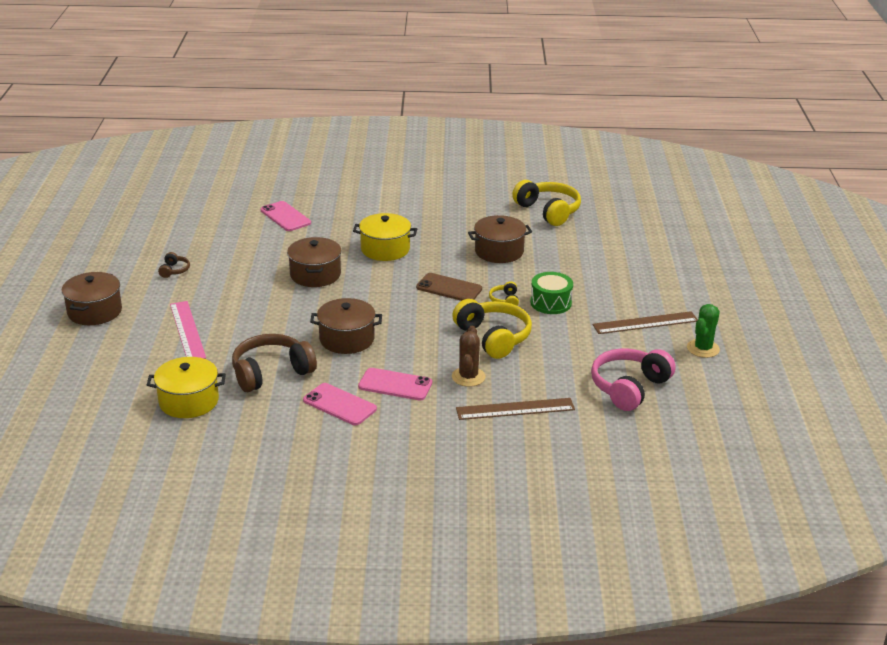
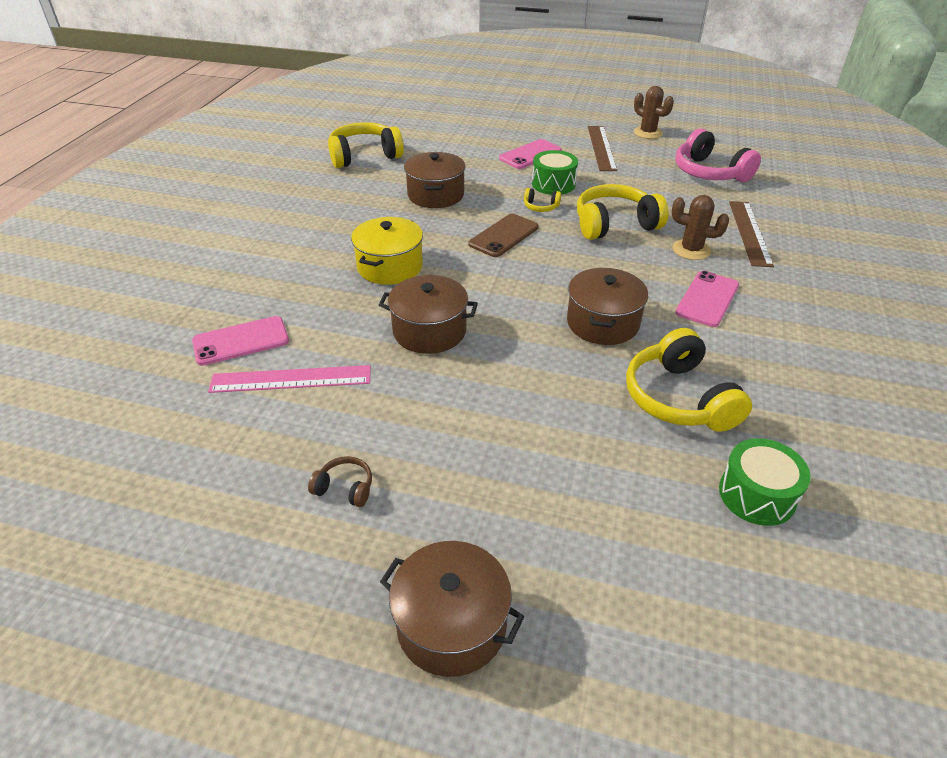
camera: 75 degrees left, 10 degrees up
yellow pot [147,357,226,418] -> green drum [719,438,811,526]
pink ruler [170,301,206,359] -> pink ruler moved to [208,365,371,393]
brown headphones [232,334,317,392] -> yellow headphones [626,328,752,432]
pink phone [303,383,377,425] -> pink phone moved to [499,139,562,169]
green cactus [687,304,720,358] -> brown cactus [634,86,674,139]

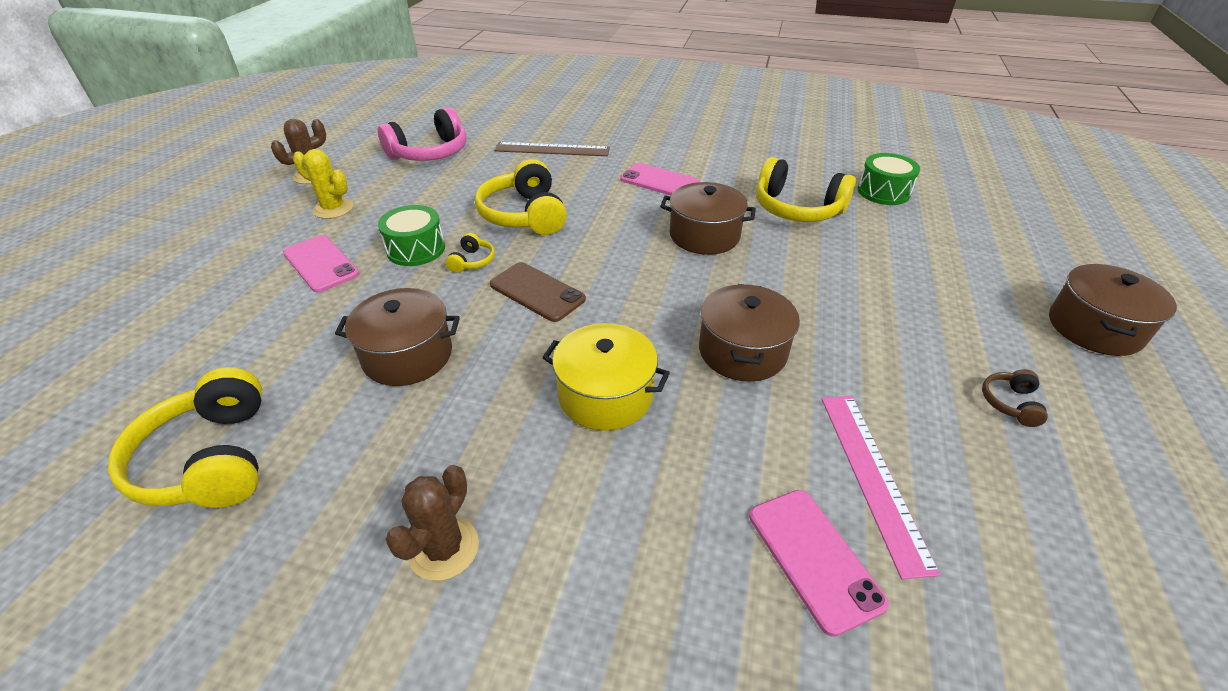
camera: 90 degrees left, 0 degrees up
brown ruler [588,126,617,171] -> yellow cactus [293,149,354,219]
yellow headphones [626,328,752,432] -> yellow headphones turned 45 degrees clockwise [756,157,856,222]
brown cactus [672,195,729,260] -> brown cactus moved to [385,465,479,581]

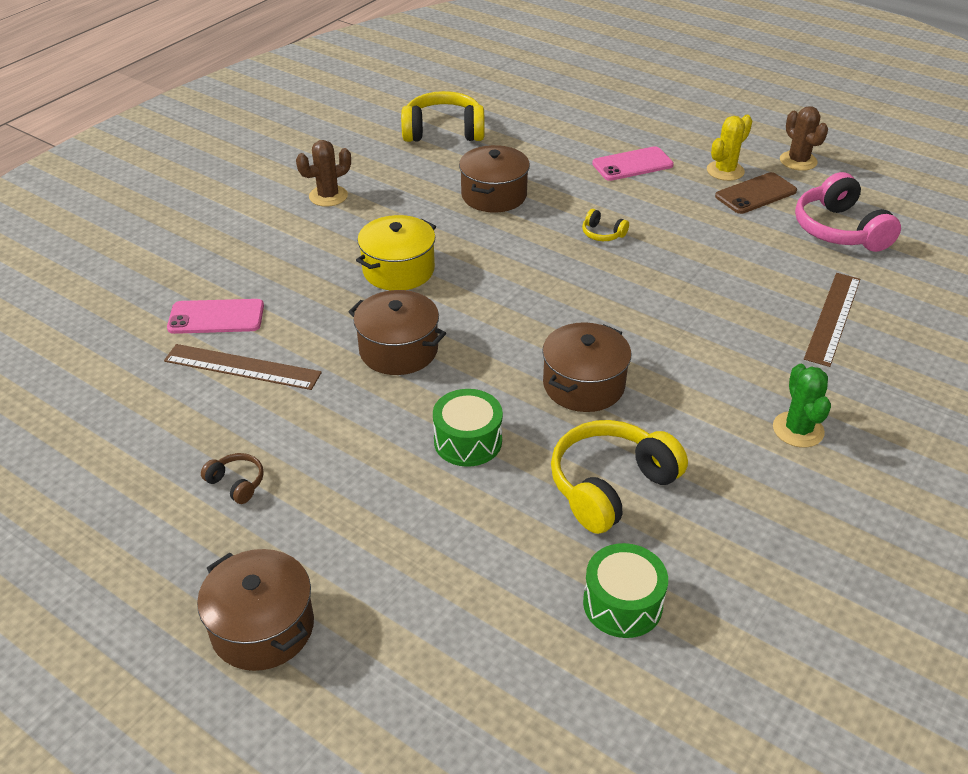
camera: 110 degrees right, 0 degrees up
green drum [378,205,445,266] -> green drum moved to [433,389,503,467]
brown cactus [385,465,479,581] -> brown cactus turned 75 degrees counterclockwise [296,140,351,207]
yellow headphones [475,159,567,235] -> none
brown phone [490,262,586,322] -> brown phone moved to [715,172,797,214]
pink phone [620,163,700,195] -> none
pink ruler [821,396,940,579] -> brown ruler [164,344,322,390]
none -> green cactus [773,364,831,448]

